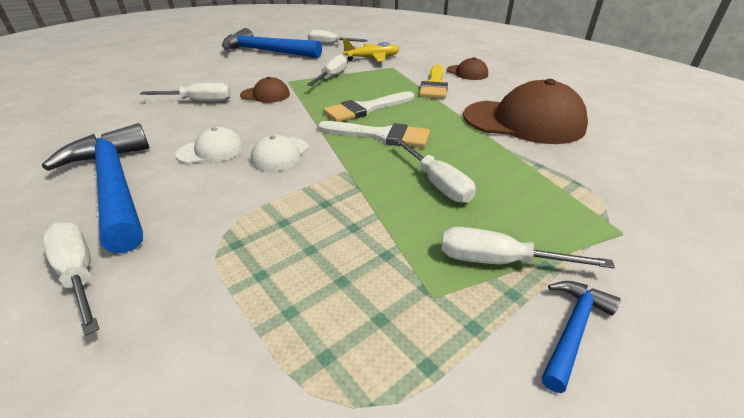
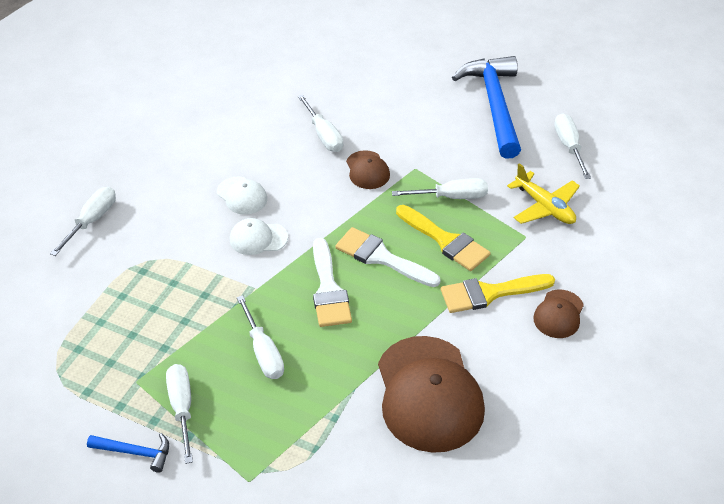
camera: 65 degrees right, 10 degrees up
blue hammer [42,123,149,253] -> none
white screwdriver [394,139,476,203] -> white screwdriver turned 60 degrees counterclockwise [237,295,284,379]
none -> yellow brush [396,205,491,271]

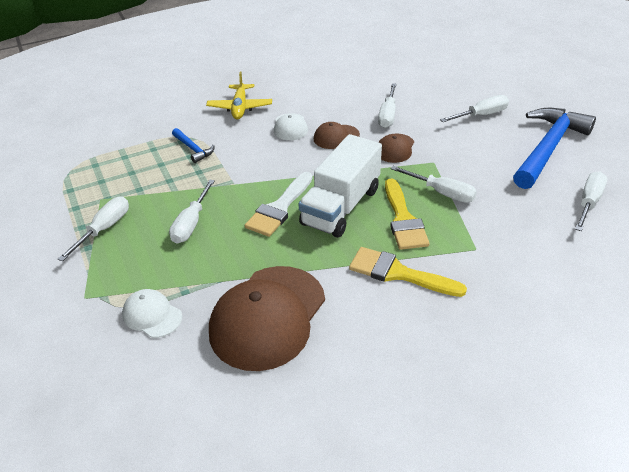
camera: 40 degrees right, 5 degrees down
white screwdriver [50,187,116,256] -> white screwdriver moved to [440,95,509,122]
blue hammer [87,433,169,473] -> blue hammer moved to [172,128,215,163]
white cap [230,218,288,255] -> white cap moved to [122,289,182,338]
white brush [335,227,440,287] -> white truck [299,134,382,238]
yellow plane [507,163,580,224] -> yellow plane moved to [206,71,272,119]
brown cap [533,290,584,338] -> brown cap moved to [314,122,360,149]

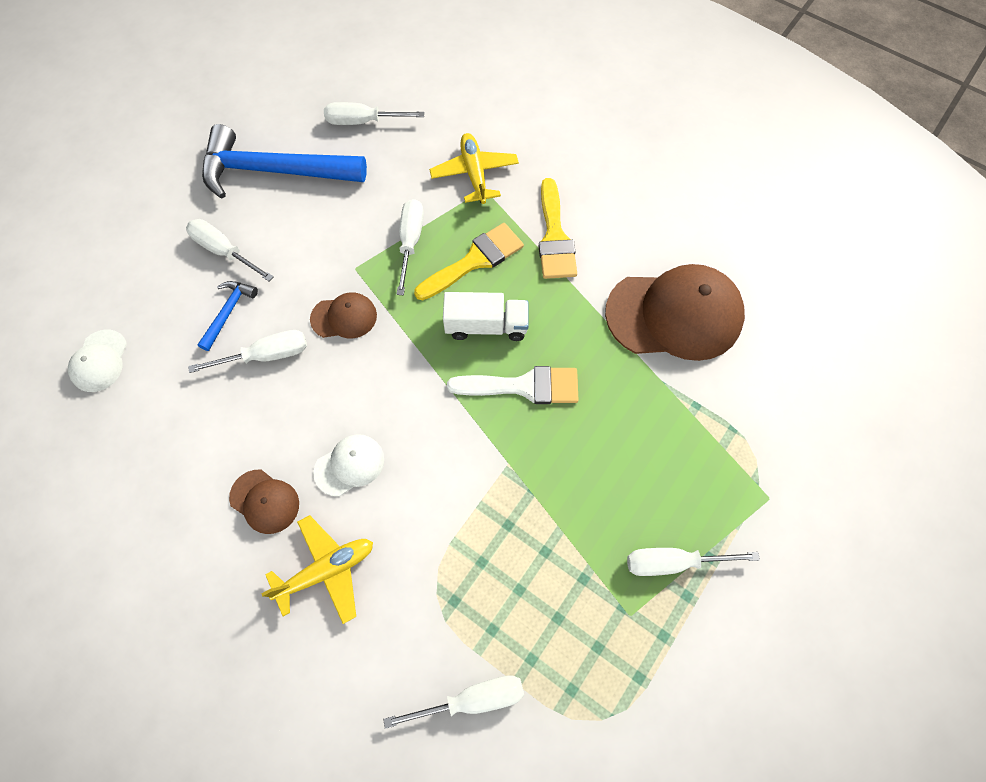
camera: 120 degrees left, 25 degrees up
white cap [122,289,182,338] -> white cap moved to [68,330,127,392]
white screwdriver [169,180,215,243] -> white screwdriver moved to [383,675,524,729]
blue hammer [172,128,215,163] -> blue hammer moved to [197,281,258,351]
white truck [299,134,382,238] -> white truck [443,292,529,341], size x0.65
brown cap [314,122,360,149] -> brown cap moved to [229,470,299,534]
none -> yellow plane [429,133,519,204]

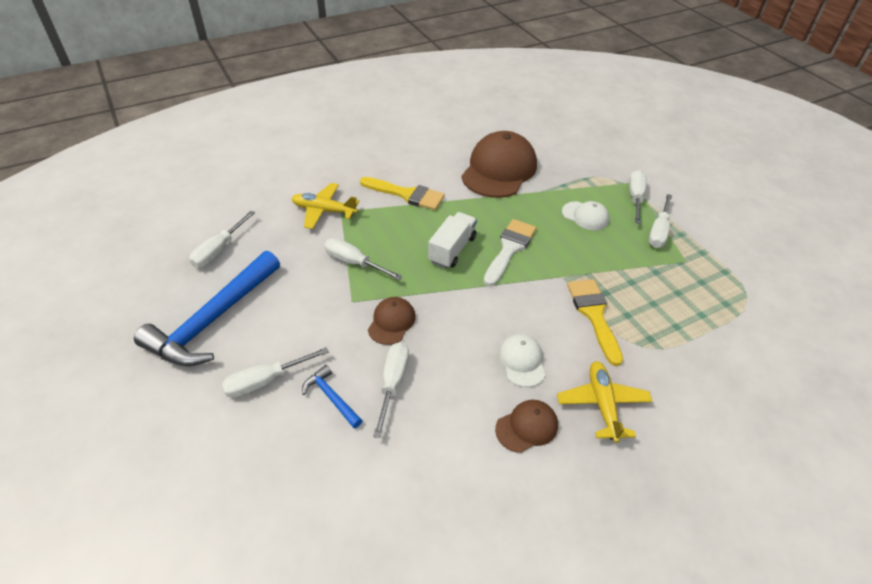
camera: 65 degrees left, 20 degrees down
white cap [68,330,127,392] -> white cap moved to [562,201,609,230]
white screwdriver [383,675,524,729] -> white screwdriver moved to [629,170,646,224]
yellow brush [414,223,524,301] -> yellow brush moved to [567,279,623,366]

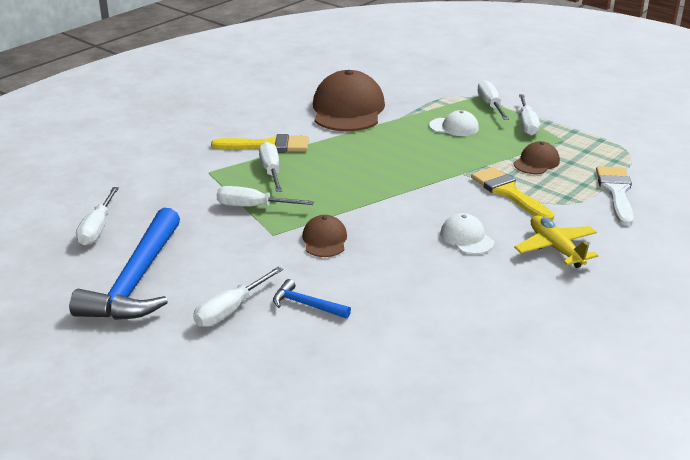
camera: 20 degrees left, 15 degrees down
yellow plane [291,183,359,229] -> none
white screwdriver [373,342,409,438] -> white screwdriver moved to [259,142,282,192]
white truck [428,212,477,268] -> none
white brush [484,219,536,286] -> white brush moved to [596,166,633,226]
brown cap [495,400,558,453] -> brown cap moved to [514,141,560,174]

